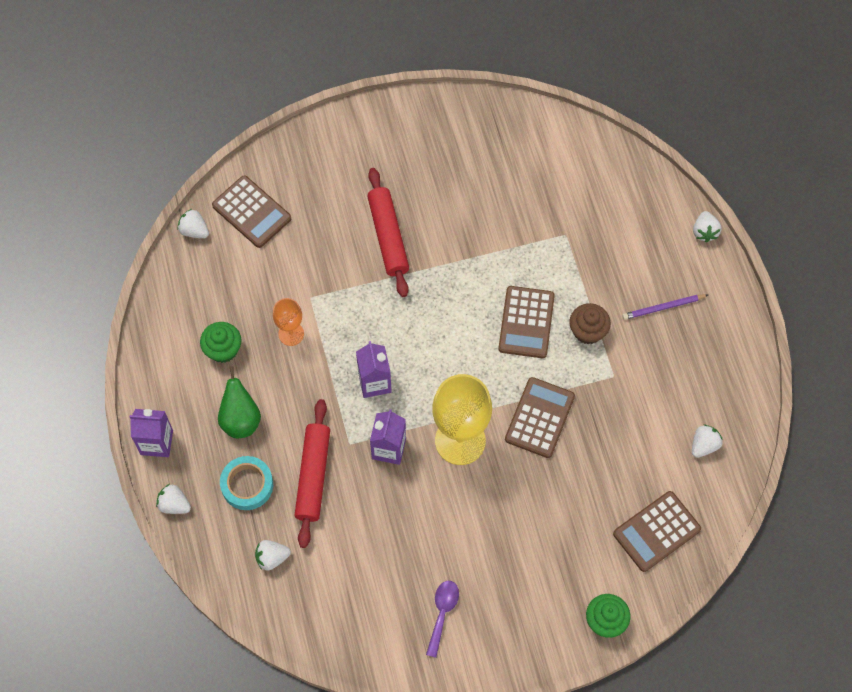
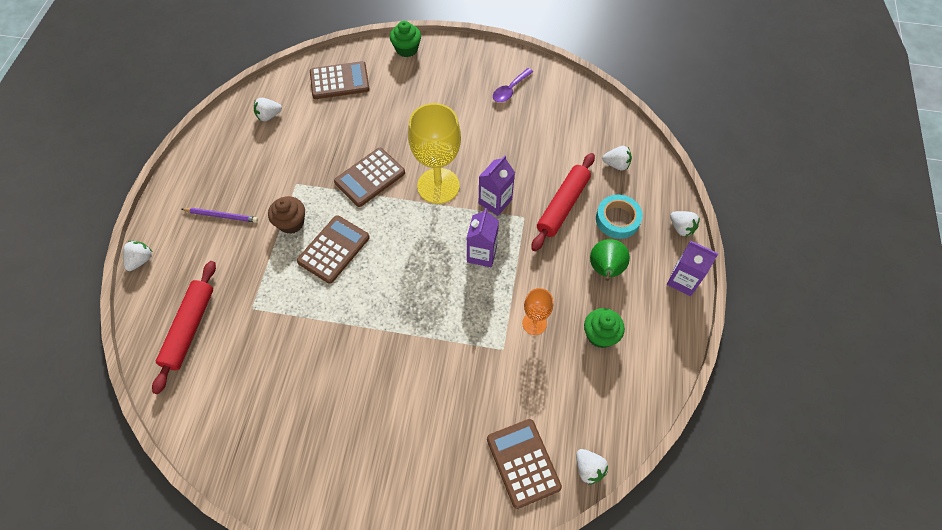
camera: 155 degrees left, 5 degrees down
red rolling pin [367,168,409,297] -> red rolling pin moved to [152,261,216,394]

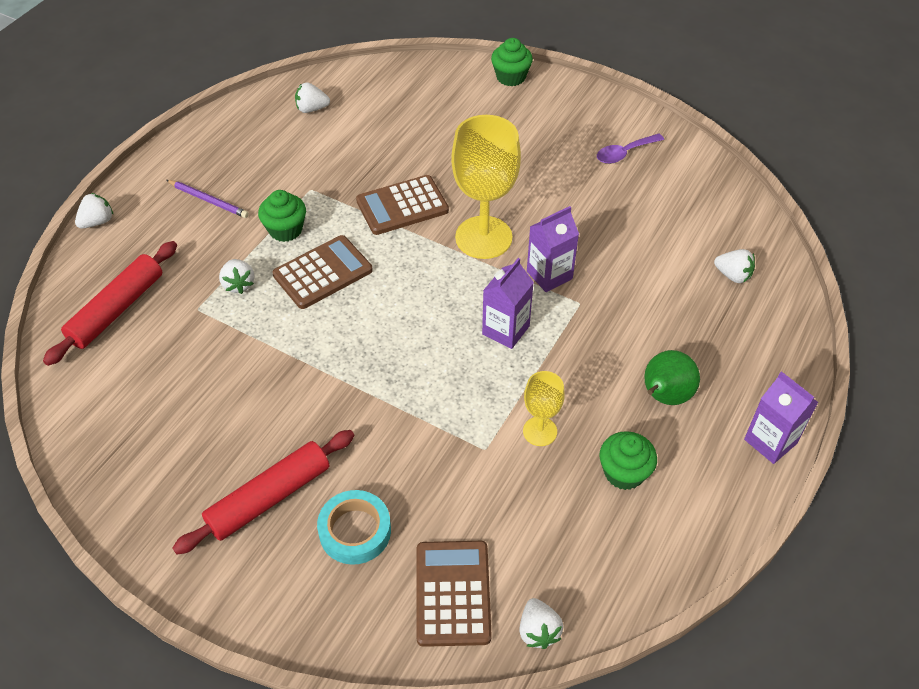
camera: 20 degrees right, 10 degrees down
brown cupcake [268,196,305,234] -> green cupcake [258,190,306,242]
brown calculator [310,61,370,99] -> none
orange goblet [522,288,553,335] -> yellow goblet [523,371,565,446]
red rolling pin [531,153,595,251] -> red rolling pin moved to [173,430,354,555]
turquoise tape [596,195,643,239] -> turquoise tape moved to [317,490,391,565]
white strawberry [670,211,700,237] -> white strawberry moved to [219,259,255,294]

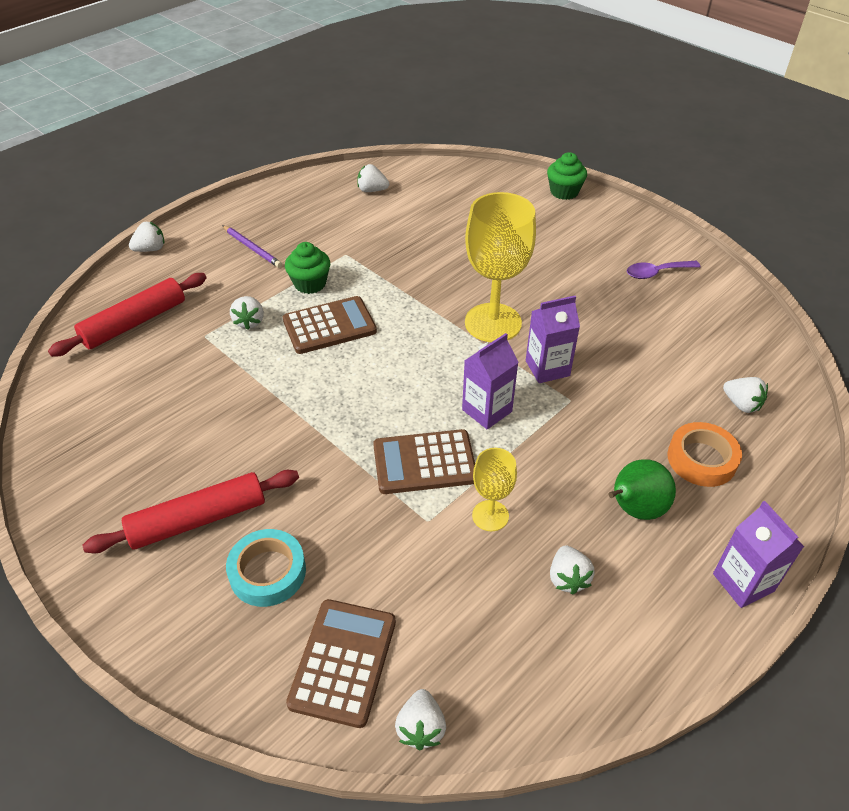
camera: 15 degrees right, 5 degrees down
brown calculator [356,175,449,235] -> brown calculator moved to [373,429,475,494]
green cupcake [599,431,657,490] -> white strawberry [550,545,595,595]
none -> orange tape [667,422,742,487]

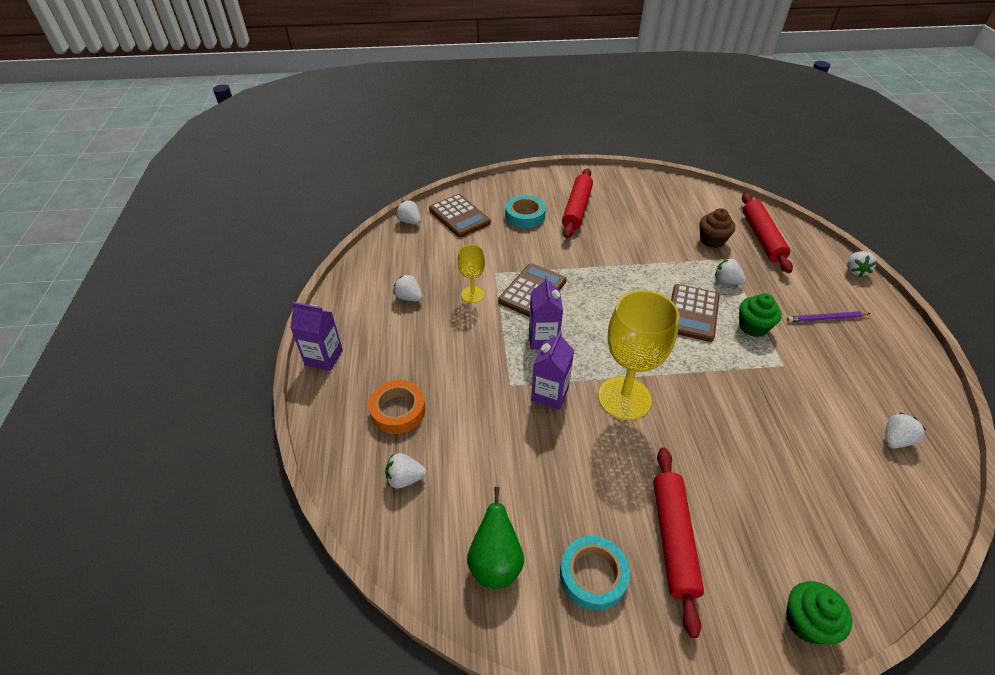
camera: 130 degrees right, 0 degrees up
green pear [608,459,676,520] -> green pear moved to [467,487,524,589]
purple spoon [627,261,701,279] -> turquoise tape [560,536,630,611]
none -> red rolling pin [653,448,704,638]
none -> brown cupcake [700,208,735,248]

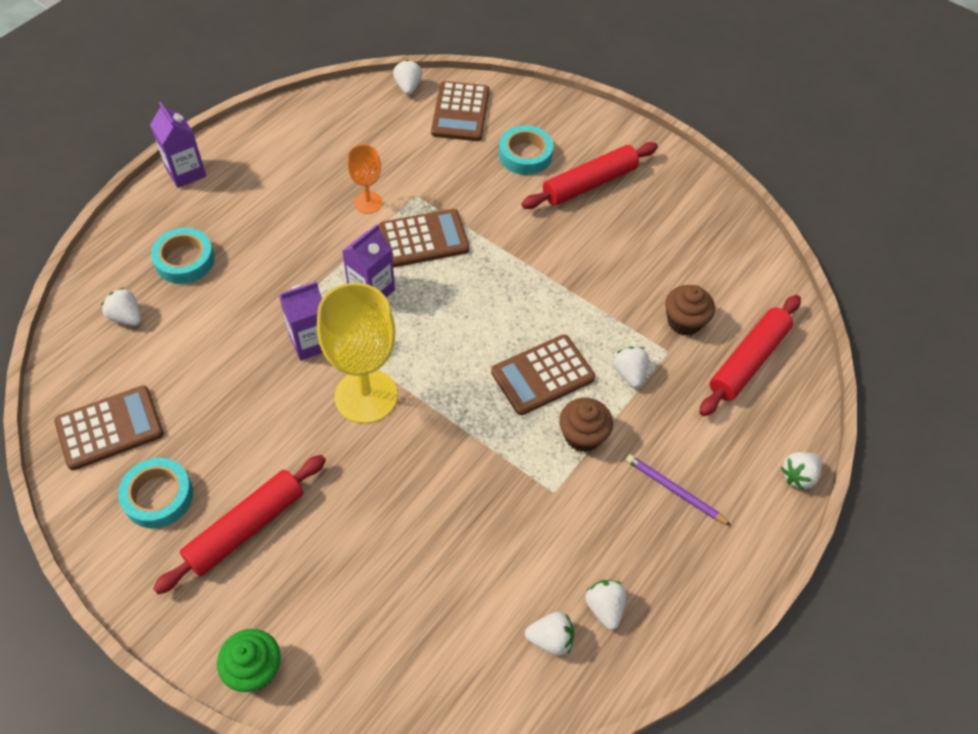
camera: 40 degrees right, 10 degrees up
orange tape [368,380,426,434] -> turquoise tape [151,228,215,284]
white strawberry [393,274,423,302] -> white strawberry moved to [585,580,626,630]
yellow goblet [458,244,485,303] -> orange goblet [347,144,383,214]
green pear [467,487,524,589] -> brown calculator [54,385,164,470]
green cupcake [739,293,782,337] -> brown cupcake [559,398,613,452]

